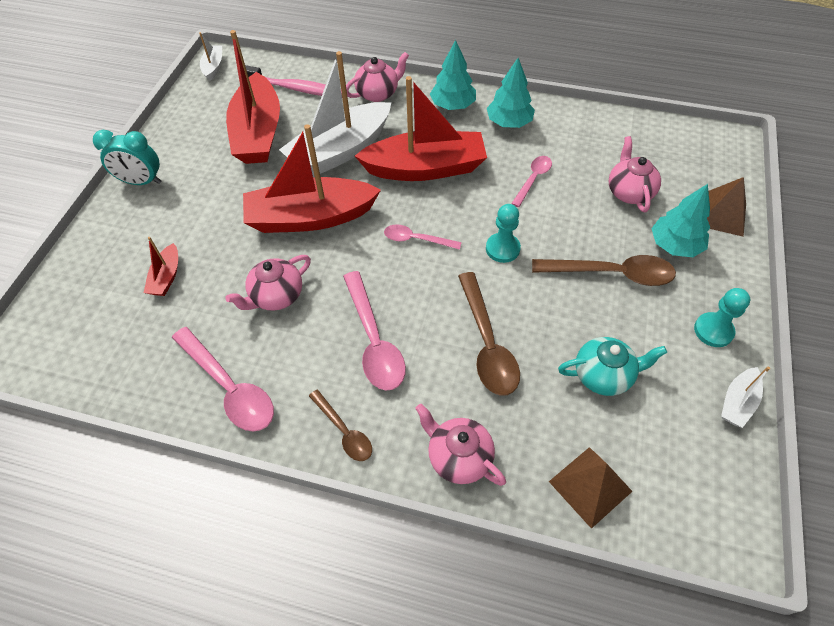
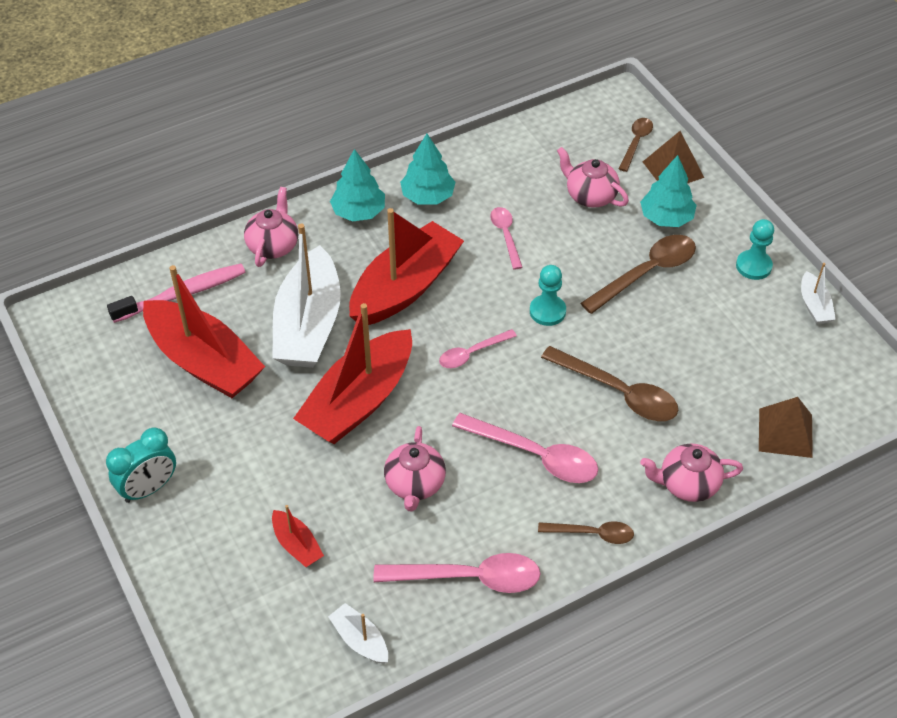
camera: 45 degrees left, 5 degrees down
white boat [199,32,222,81] -> white boat moved to [328,603,388,664]
turquoise teapot [558,337,667,396] -> none
none -> brown spoon [619,118,653,172]

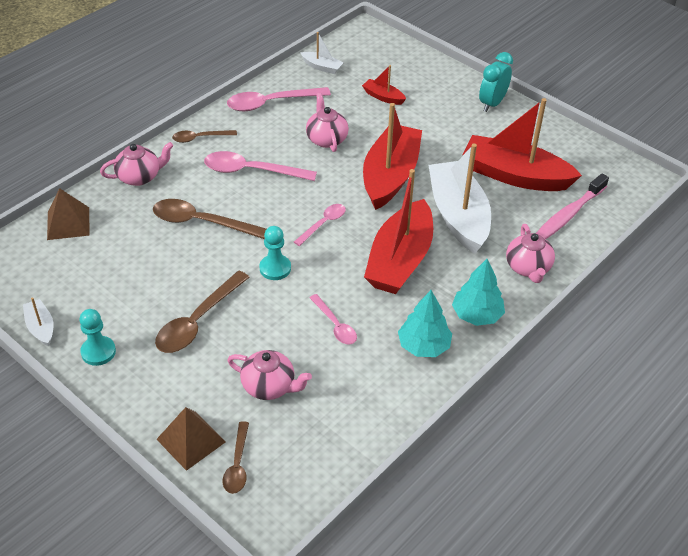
camera: 160 degrees right, 5 degrees down
turquoise tree [640,155,697,227] -> none

